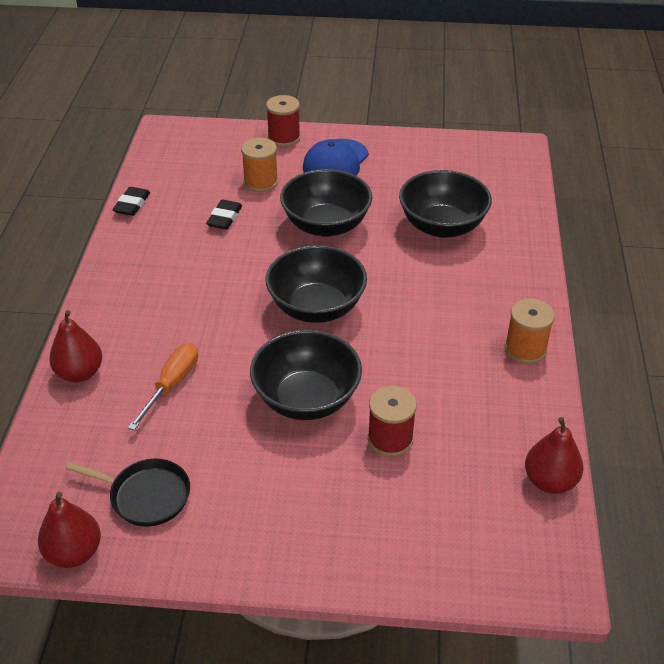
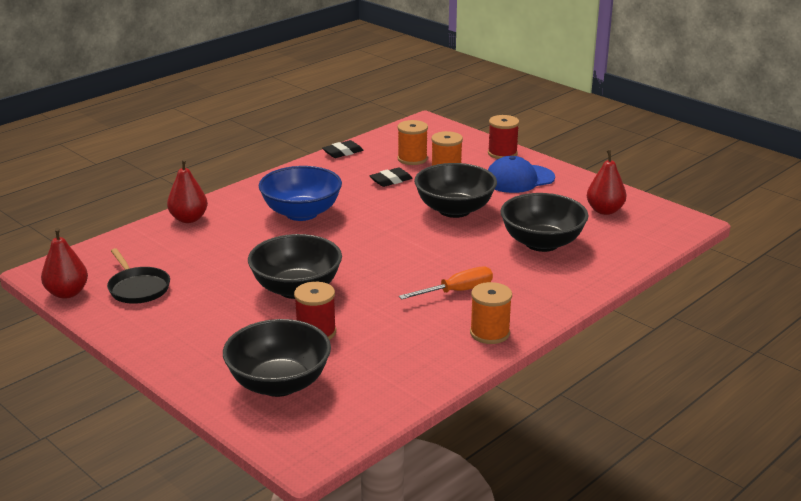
camera: 40 degrees right, 15 degrees down
orange screwdriver [128,343,198,430] -> orange screwdriver moved to [399,266,493,299]
black bowl [266,245,367,323] -> black bowl moved to [223,319,331,397]
red pear [525,417,584,494] -> red pear moved to [587,150,626,215]
none -> blue bowl [259,166,342,221]
none -> orange spool [397,120,428,165]

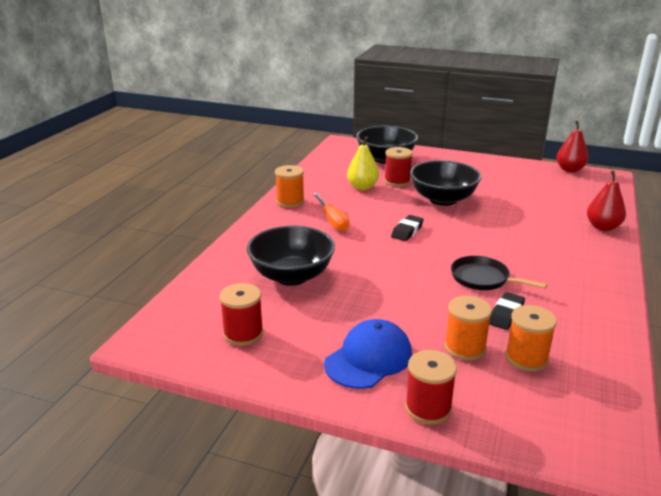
camera: 155 degrees right, 0 degrees up
black pan [107,248,170,304] -> black pan moved to [451,256,547,290]
blue bowl [259,166,342,221] -> none
black eraser [322,140,363,158] -> black eraser moved to [391,215,424,241]
orange screwdriver [399,266,493,299] -> orange screwdriver turned 60 degrees counterclockwise [313,193,350,232]
black bowl [414,163,497,218] -> none
red pear [587,150,626,215] -> red spool [219,283,264,346]
none -> yellow pear [347,136,379,190]

